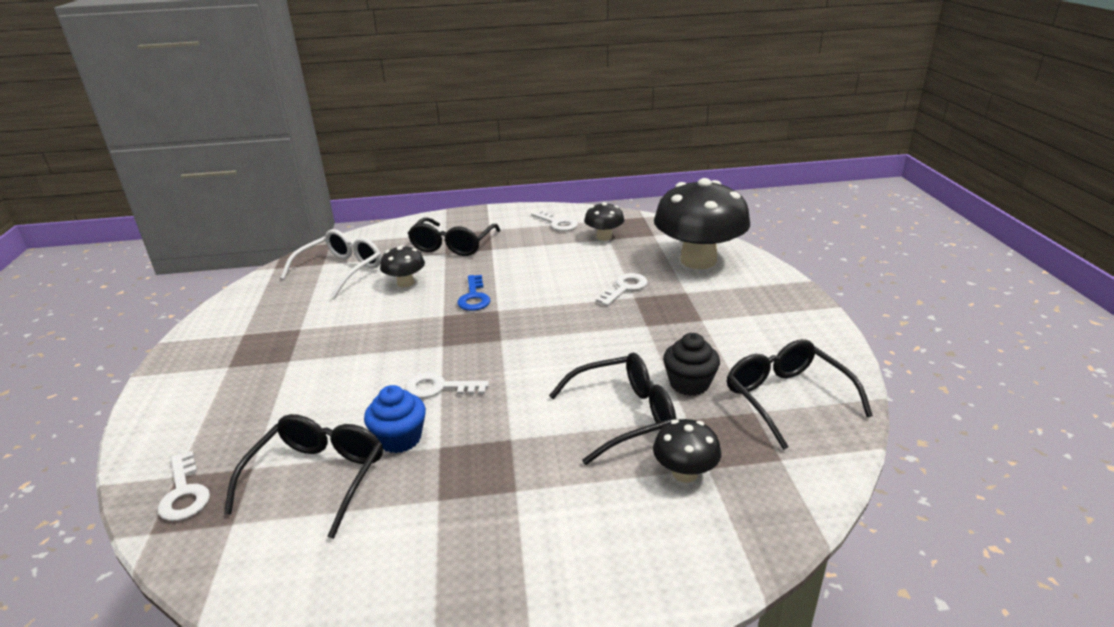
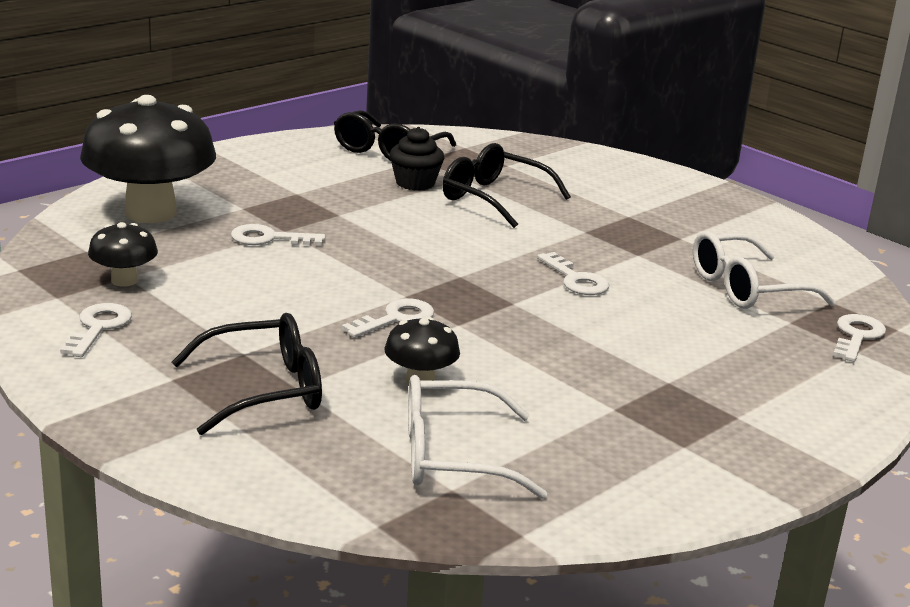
camera: 130 degrees left, 5 degrees down
black glasses [224,414,383,539] -> white glasses [693,231,835,309]
blue cupcake [364,385,426,453] -> none
blue key [457,275,490,311] -> white key [342,298,434,338]
black mushroom [653,419,721,483] -> none

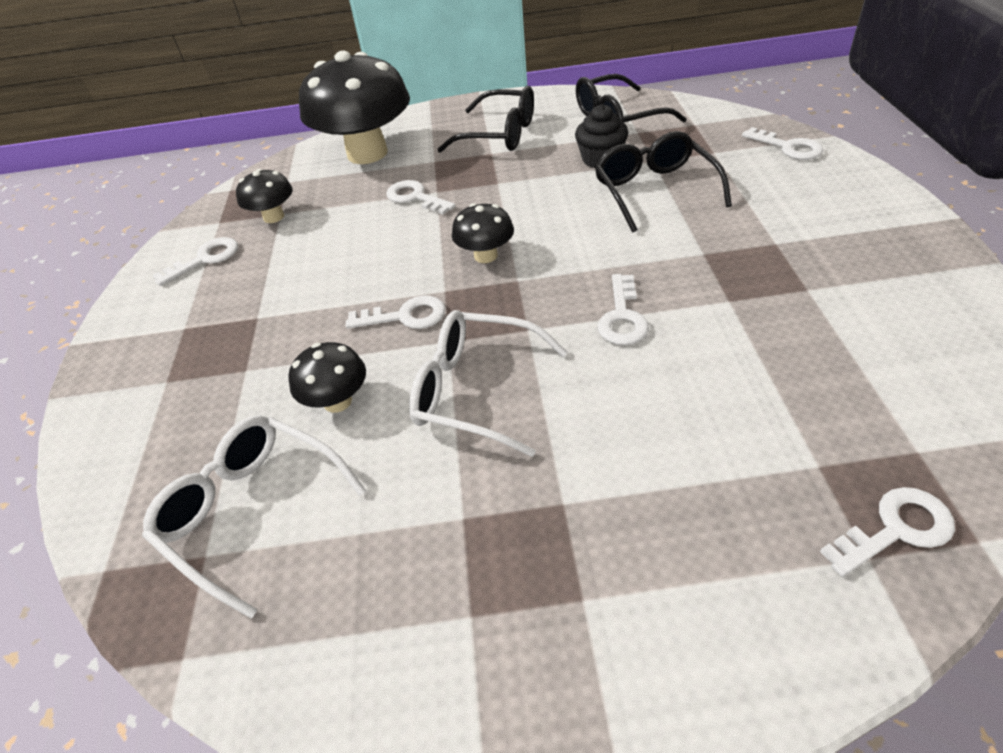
camera: 45 degrees right, 20 degrees up
black glasses [172,313,322,435] -> black glasses moved to [437,86,534,153]
white glasses [693,231,835,309] -> white glasses moved to [409,310,568,457]
none -> black mushroom [452,203,514,263]
none -> white key [742,127,823,160]

